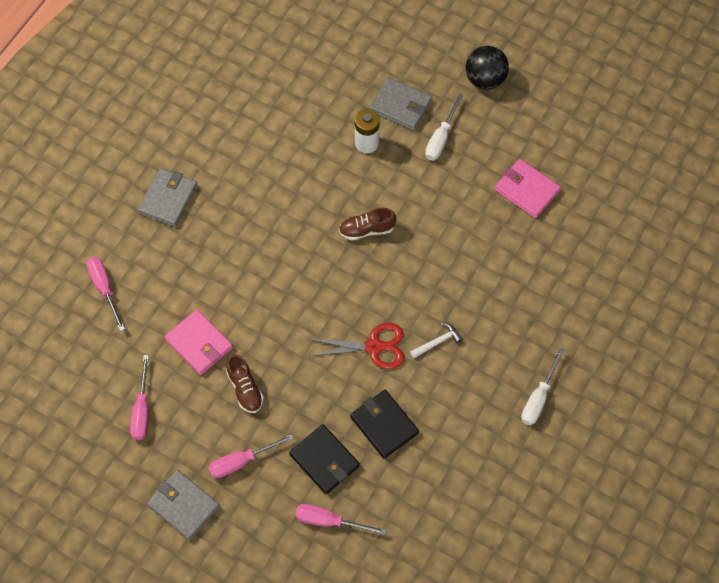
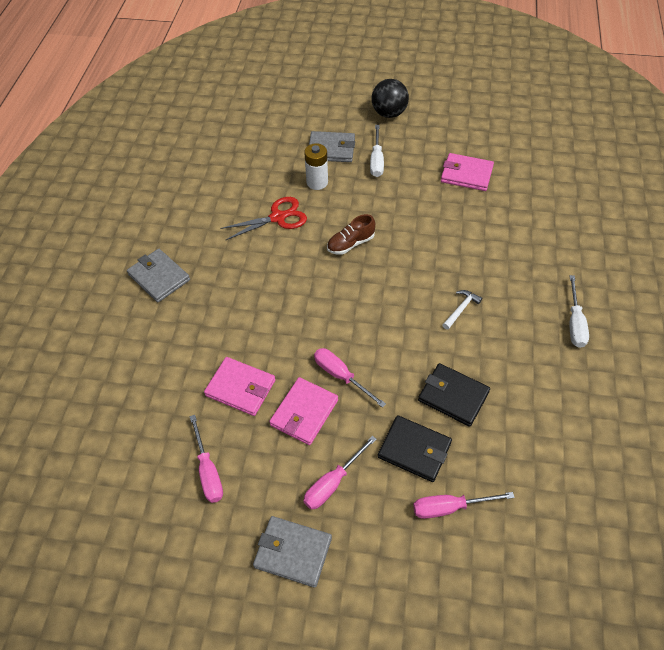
camera: 20 degrees left, 10 degrees down
pink screwdriver [86,257,125,331] -> pink screwdriver moved to [314,348,386,408]
grey wallet [138,168,197,227] -> grey wallet turned 45 degrees counterclockwise [127,249,190,302]
brown shoe [226,354,264,413] -> pink wallet [269,377,338,445]
red scissors [308,323,405,369] -> red scissors moved to [220,197,307,241]

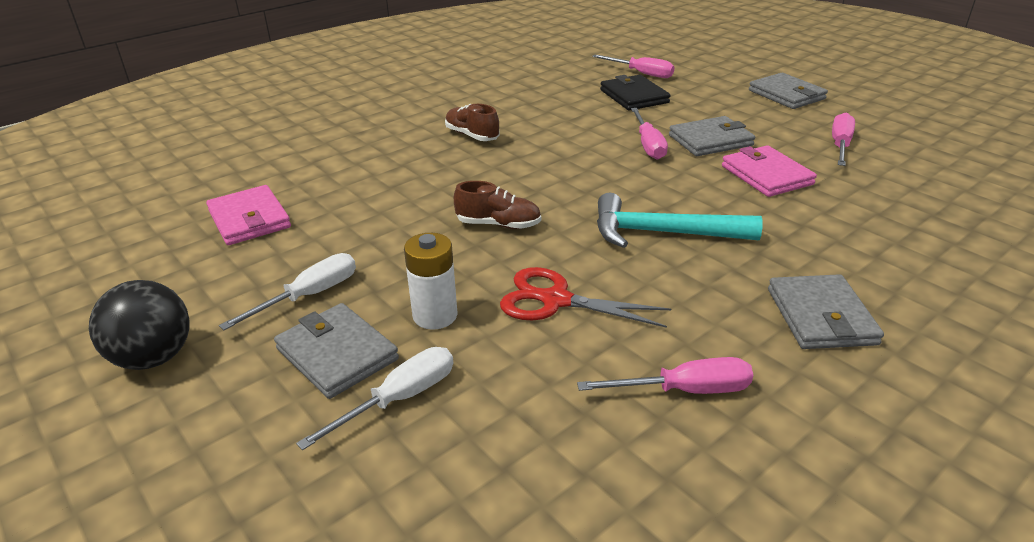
camera: 140 degrees left, 20 degrees down
pink wallet [269,377,338,445] -> grey wallet [669,116,755,156]
pink screwdriver [304,435,377,510] -> pink screwdriver moved to [577,357,753,394]
black wallet [418,363,490,427] -> none
white hammer [442,290,482,330] -> brown shoe [445,104,500,141]
white screwdriver [569,275,589,348] -> white screwdriver moved to [296,347,453,450]
none -> turquoise hammer [597,193,763,248]

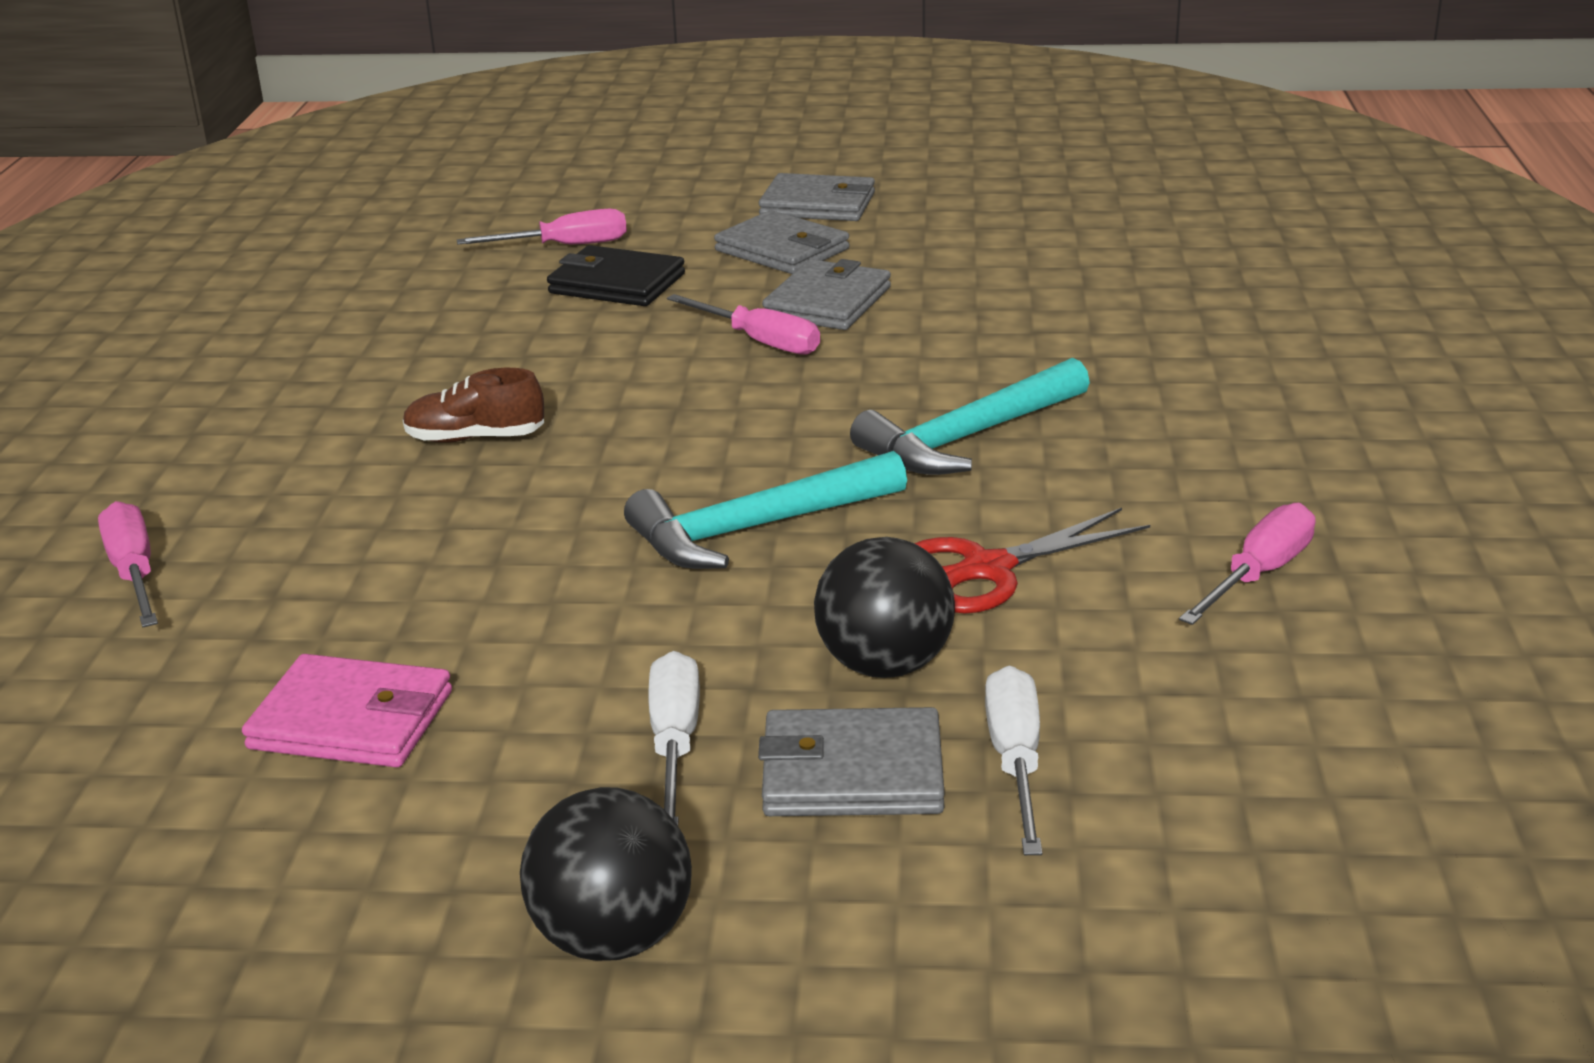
camera: 45 degrees left, 5 degrees down
white battery [404,233,457,330] -> black ball [814,537,955,678]
brown shoe [454,181,541,229] -> turquoise hammer [624,451,907,569]
pink wallet [722,145,817,197] -> none
grey wallet [768,274,884,349] -> grey wallet moved to [714,210,850,274]
pink screwdriver [832,113,855,166] -> pink screwdriver moved to [98,501,158,627]

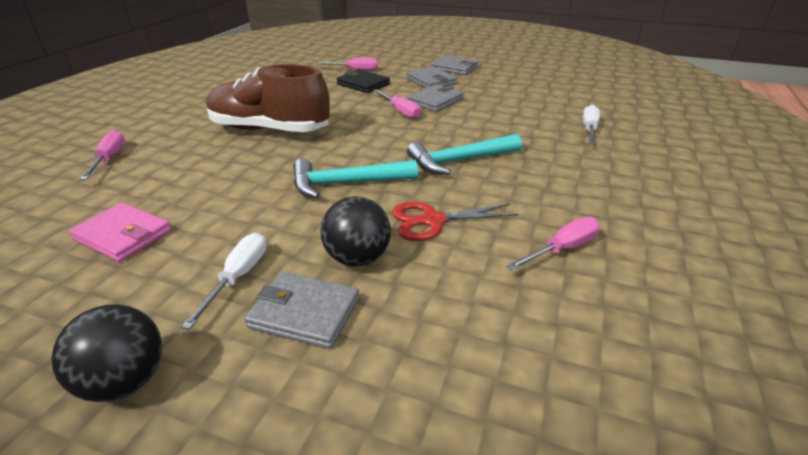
camera: 15 degrees right, 5 degrees up
brown shoe [403,368,544,443] -> brown shoe [206,64,330,132], size x2.31
white screwdriver [985,665,1042,855] -> white screwdriver moved to [583,105,600,144]

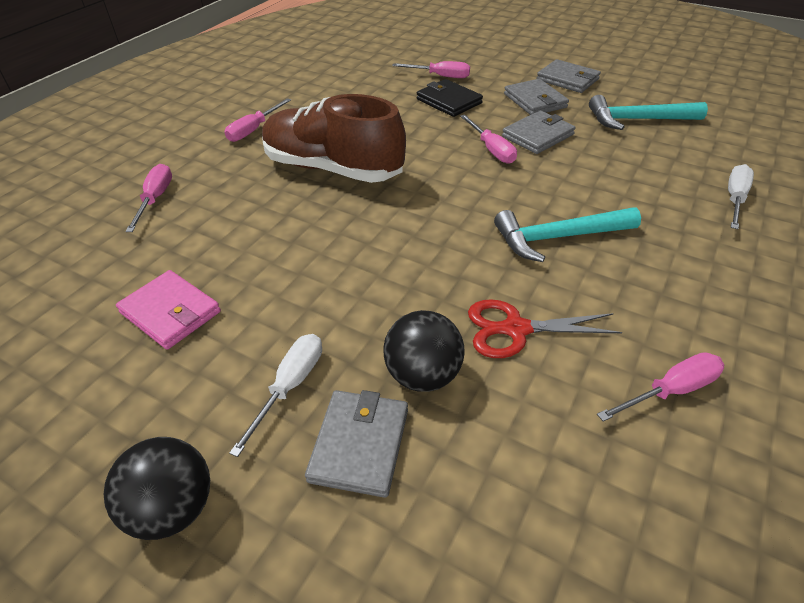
camera: 10 degrees right, 10 degrees up
grey wallet [244,272,359,349] -> grey wallet turned 75 degrees clockwise [305,390,408,498]
turquoise hammer [293,159,418,198] -> turquoise hammer moved to [589,95,708,130]
none -> pink screwdriver [225,98,291,142]

